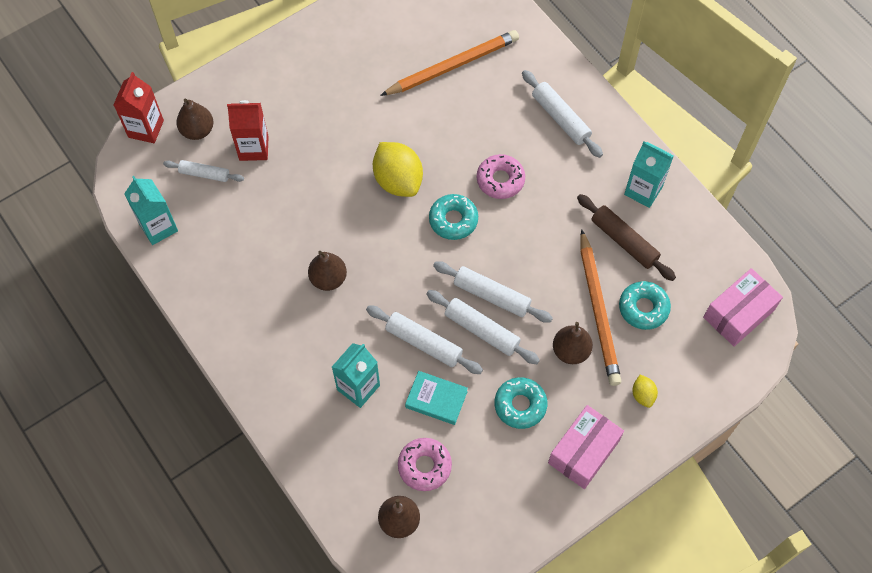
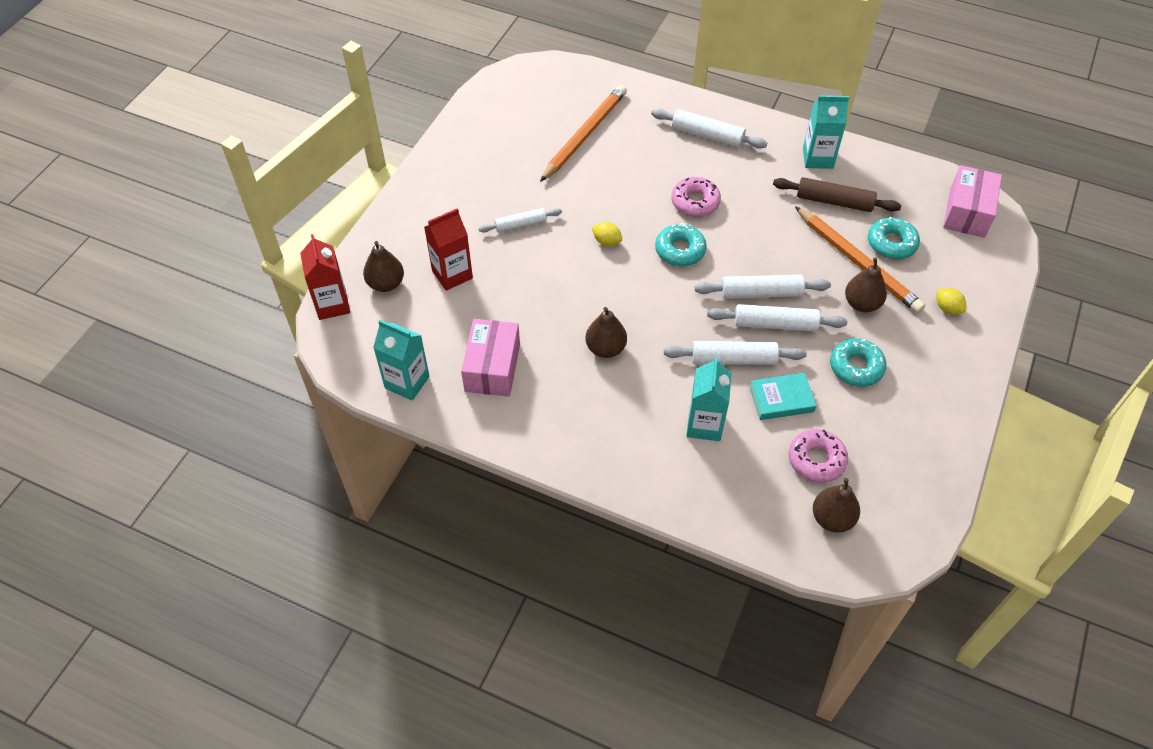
camera: 30 degrees left, 10 degrees down
white rolling pin [163,160,244,182] -> white rolling pin moved to [479,208,562,233]
yellow lemon [373,142,423,197] -> yellow lemon [592,222,622,246], size x0.47
pink box [548,405,624,489] -> pink box moved to [461,319,520,397]

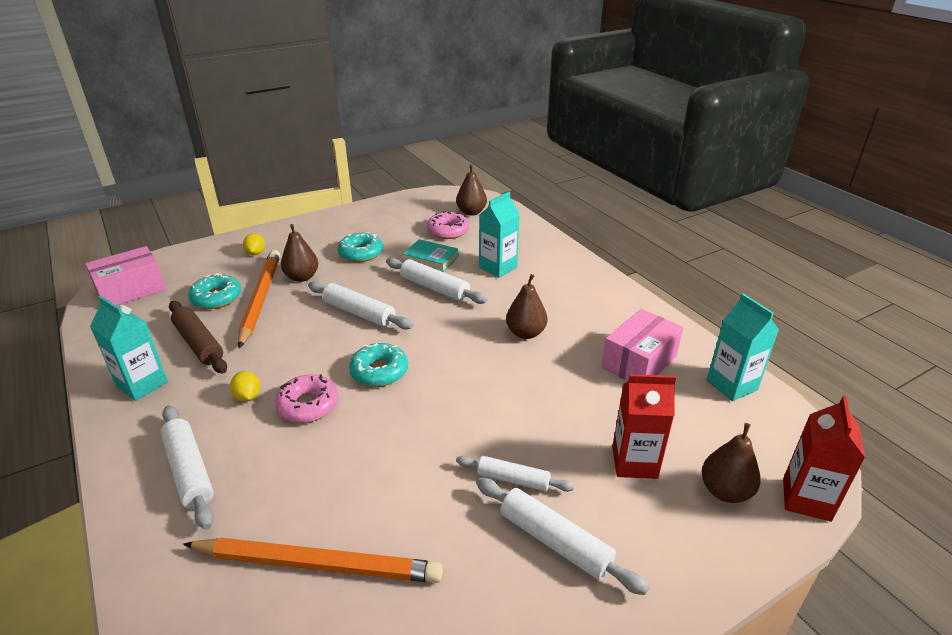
camera: 145 degrees left, 20 degrees down
orange pencil [540,85,627,182] -> orange pencil turned 150 degrees counterclockwise [183,538,443,583]
yellow lemon [592,222,622,246] -> yellow lemon moved to [230,371,260,402]
white rolling pin [707,304,847,332] -> white rolling pin moved to [476,478,649,595]

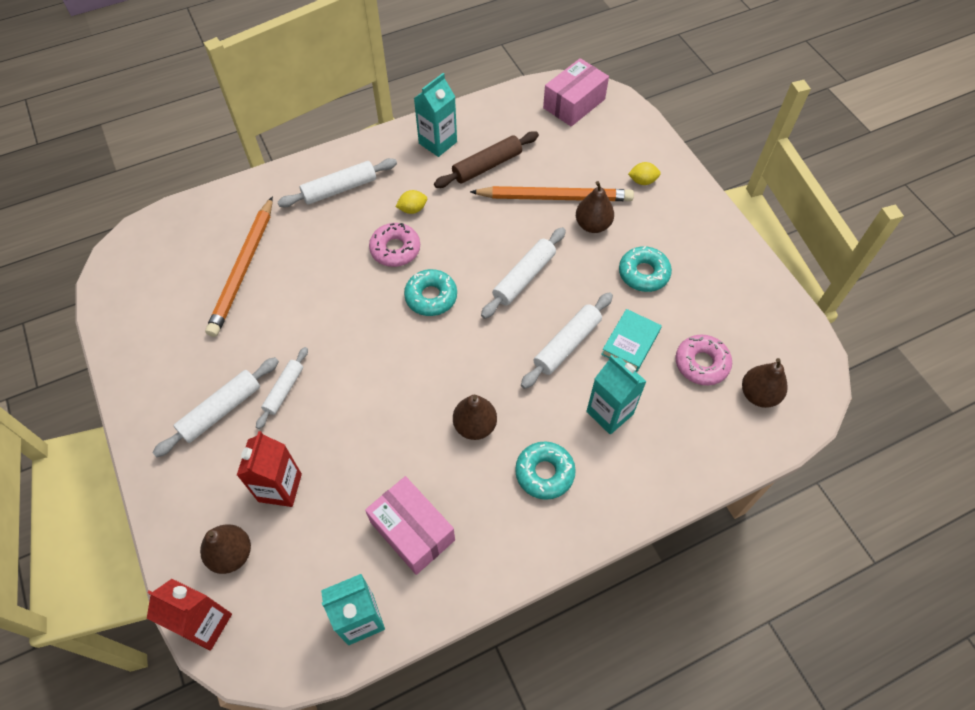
camera: 95 degrees right, 25 degrees up
pink box [85,246,166,306] -> pink box turned 75 degrees clockwise [543,58,609,127]
turquoise donut [188,273,242,309] -> turquoise donut moved to [515,441,576,500]

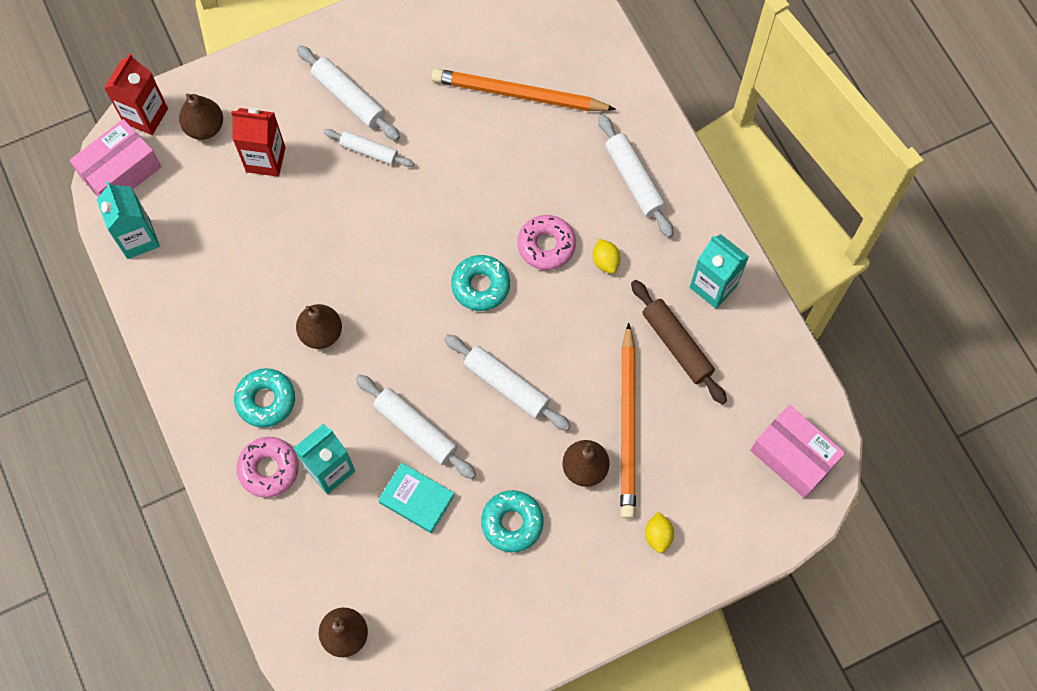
camera: 90 degrees right, 10 degrees up
pink box [365,476,455,575] -> pink box moved to [70,119,161,197]
pink donut [675,334,732,385] -> pink donut moved to [236,437,299,498]

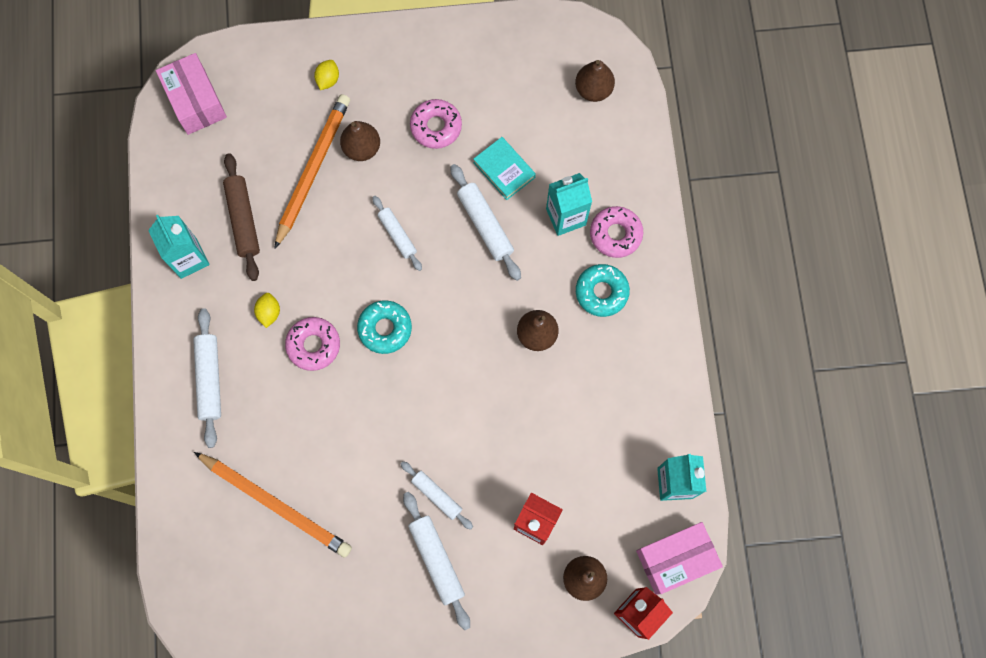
camera: 160 degrees left, 5 degrees up
white rolling pin [444,334,571,431] -> white rolling pin [372,196,422,271], size x0.67
turquoise donut [481,490,544,552] -> pink donut [410,99,462,149]

